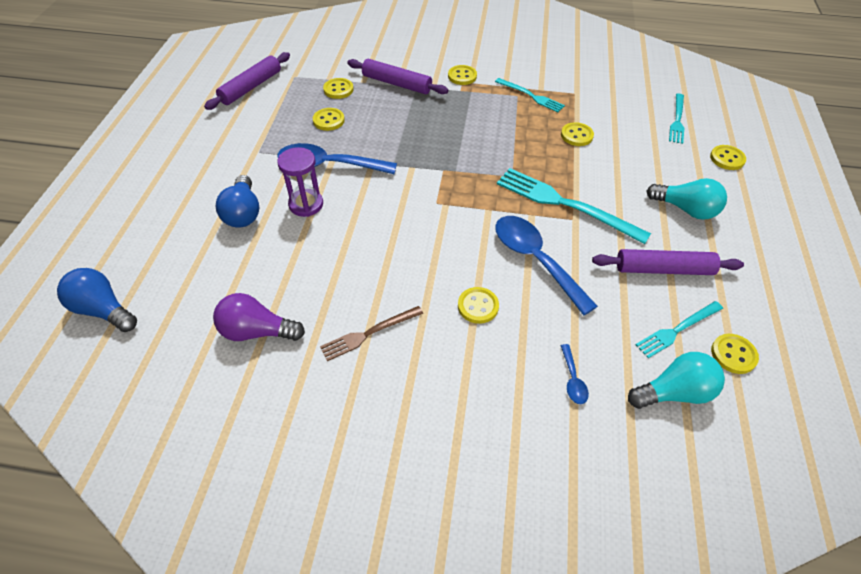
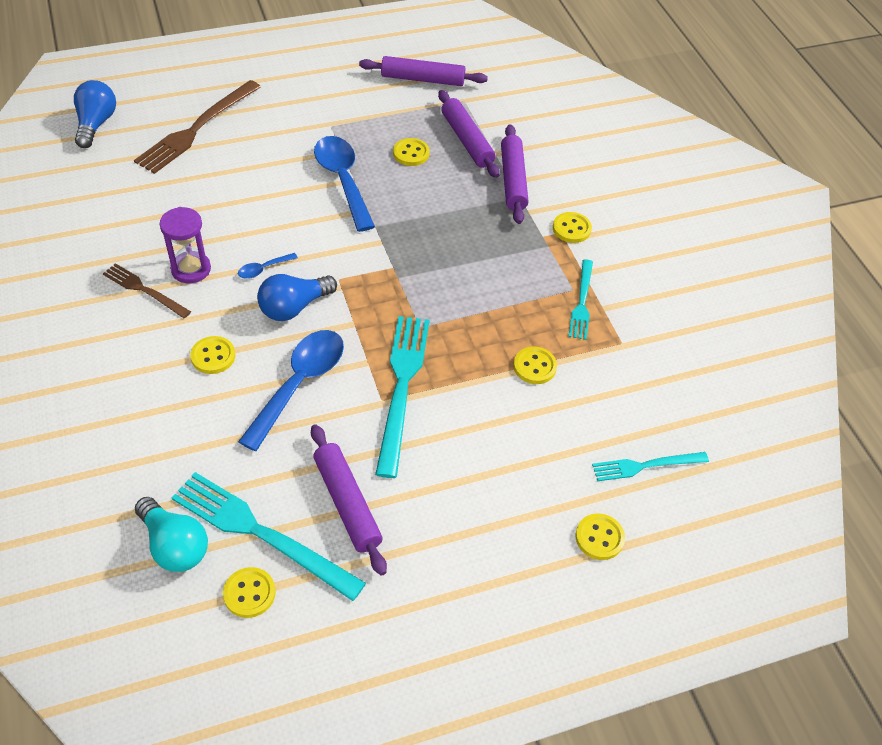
camera: 60 degrees right, 0 degrees up
purple light bulb [213,293,305,341] -> none
blue light bulb [215,175,259,228] -> blue light bulb moved to [257,274,337,321]
purple hourglass [277,147,323,217] -> purple hourglass moved to [160,207,211,283]
yellow button [323,78,354,99] -> purple rolling pin [438,90,500,178]
blue spoon [560,344,589,404] -> blue spoon moved to [238,253,298,279]
turquoise fork [636,301,723,358] -> turquoise fork [172,472,366,601], size x1.75
turquoise light bulb [647,178,727,220] -> none
none -> brown fork [134,80,261,174]

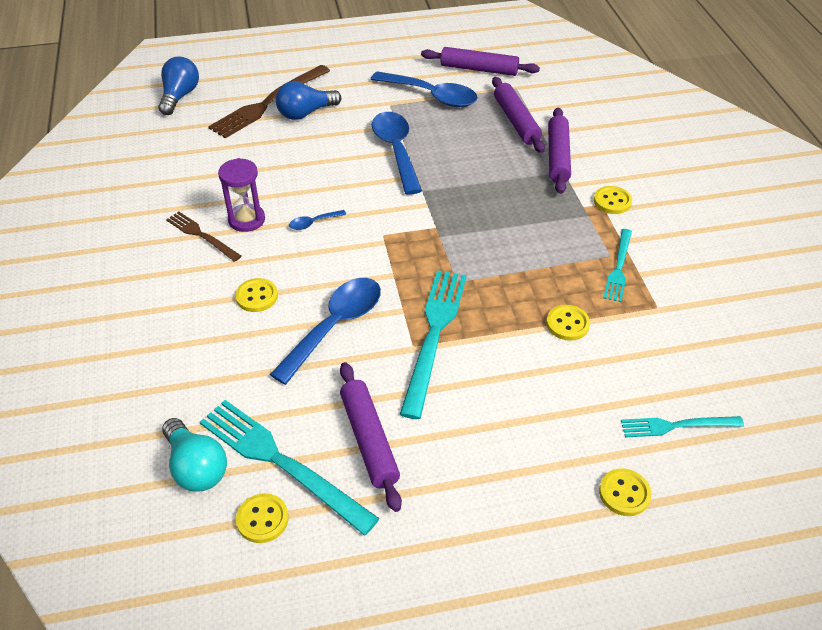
camera: 10 degrees right, 5 degrees down
blue light bulb [257,274,337,321] -> blue light bulb moved to [276,81,341,120]
yellow button [393,138,430,166] -> none
none -> blue spoon [371,71,478,107]

